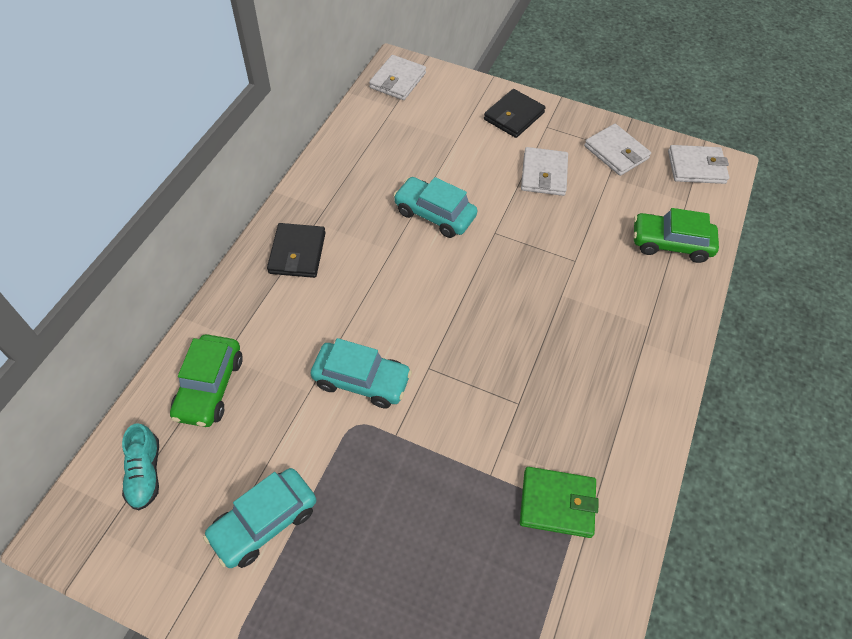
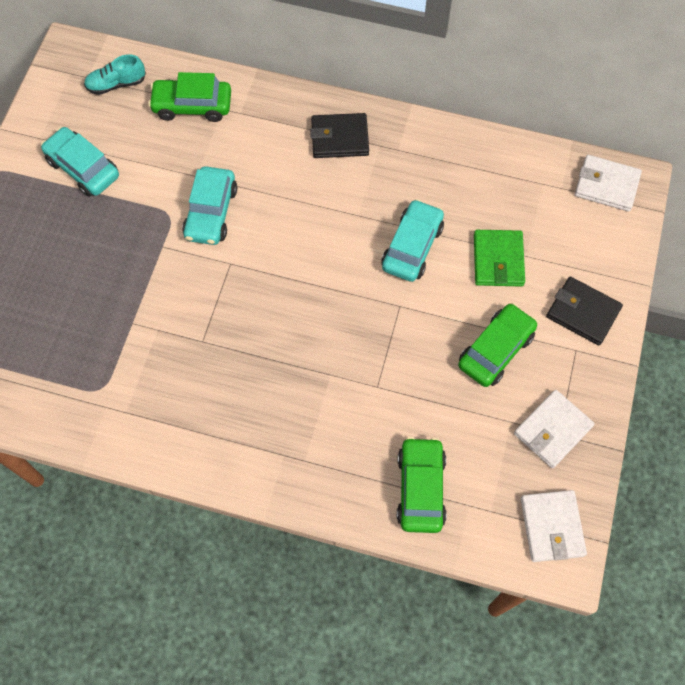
camera: 85 degrees right, 10 degrees up
green wallet [520,467,599,538] -> green wallet moved to [474,230,525,287]
white wallet [521,147,568,196] -> green car [458,303,537,387]

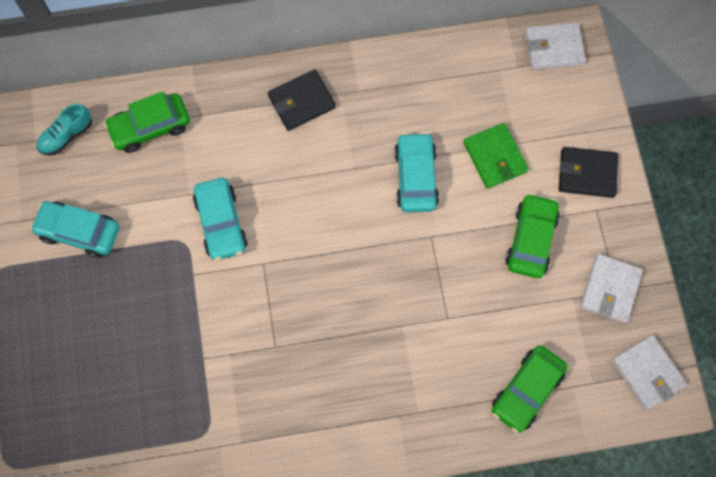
camera: 25 degrees left, 5 degrees up
green car [397,437,447,533] -> green car turned 120 degrees counterclockwise [492,345,567,433]

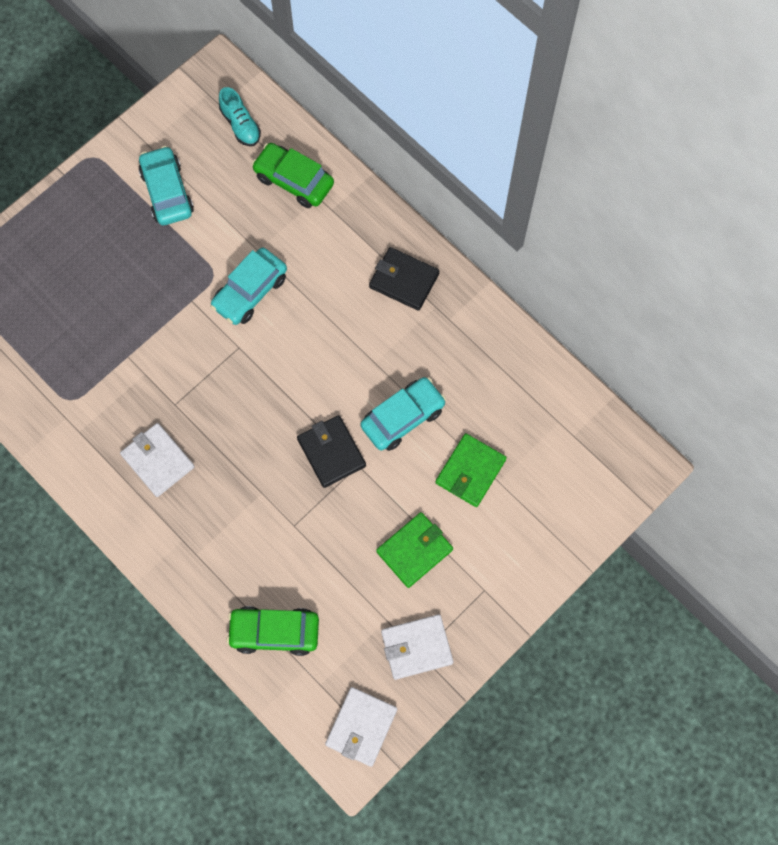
camera: 55 degrees right, 0 degrees up
turquoise shoe [37,104,92,155] -> turquoise shoe turned 135 degrees counterclockwise [219,87,261,146]
green car [505,193,560,278] -> green wallet [376,512,453,588]
white wallet [525,22,586,70] -> white wallet moved to [120,423,195,497]
black wallet [559,147,618,198] -> black wallet moved to [297,415,366,488]

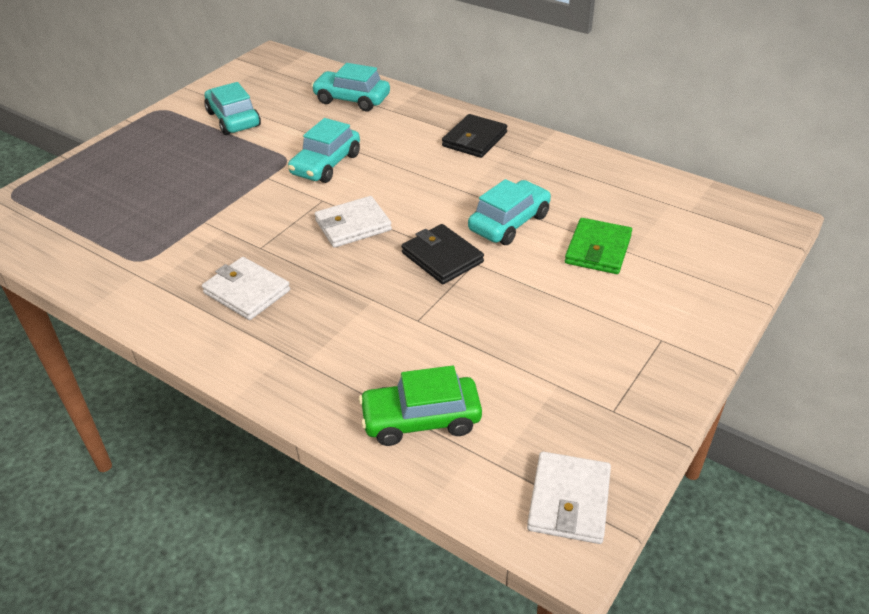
camera: 10 degrees left, 30 degrees down
turquoise shoe [219,87,261,146] -> none
green car [252,143,334,208] -> turquoise car [311,63,390,111]
black wallet [369,247,440,311] -> black wallet turned 75 degrees counterclockwise [442,114,507,158]
green wallet [376,512,453,588] -> none
white wallet [381,614,453,680] -> white wallet moved to [315,196,392,248]

